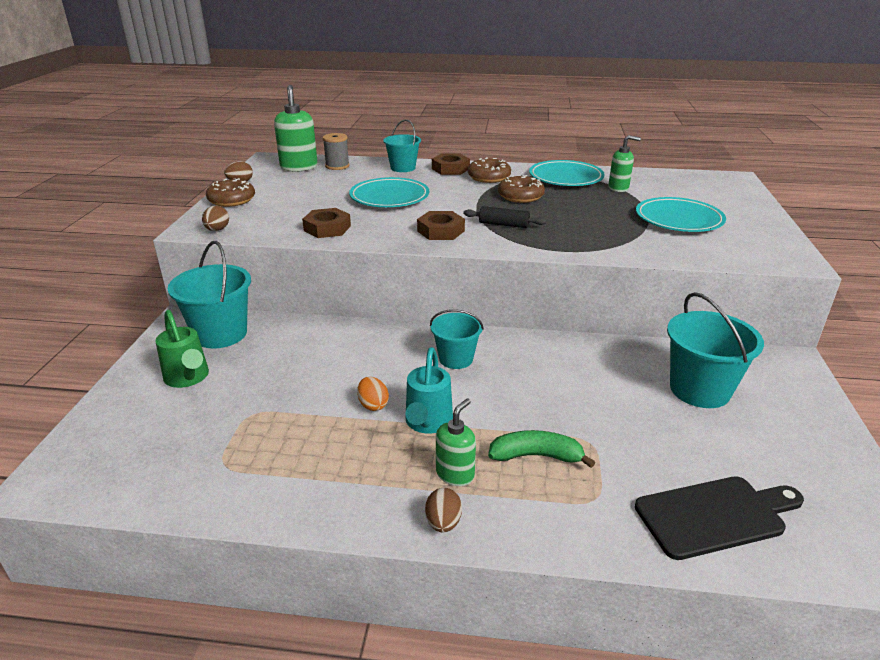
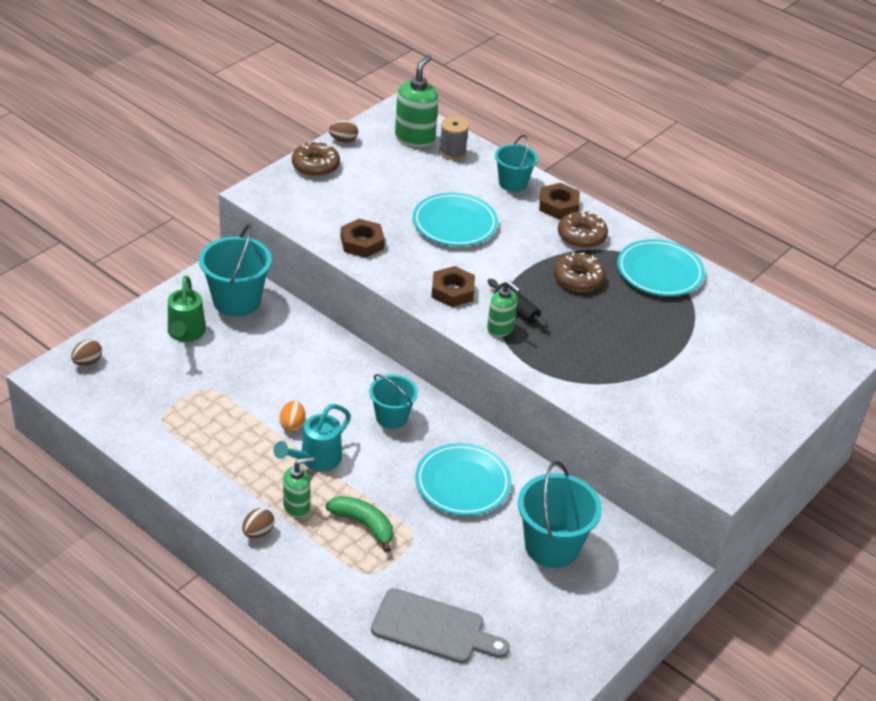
camera: 30 degrees right, 10 degrees up
brown egg [202,206,229,231] -> brown egg moved to [71,339,102,366]
green soap dispenser [608,135,641,192] -> green soap dispenser moved to [487,281,521,337]
black cutting board [635,476,804,560] -> grey cutting board [371,588,510,663]
turquoise plate [636,197,726,232] -> turquoise plate moved to [415,443,511,516]

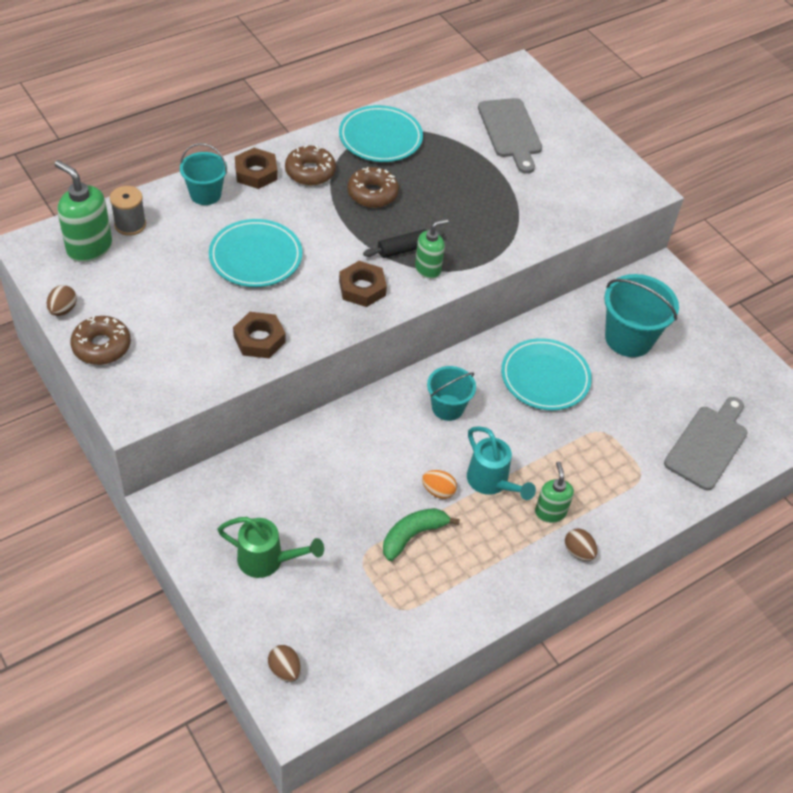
camera: 75 degrees left, 10 degrees up
turquoise bucket [199,224,272,317] -> none
green banana [326,496,393,552] -> green banana moved to [383,508,460,561]
none -> grey cutting board [478,98,542,174]

